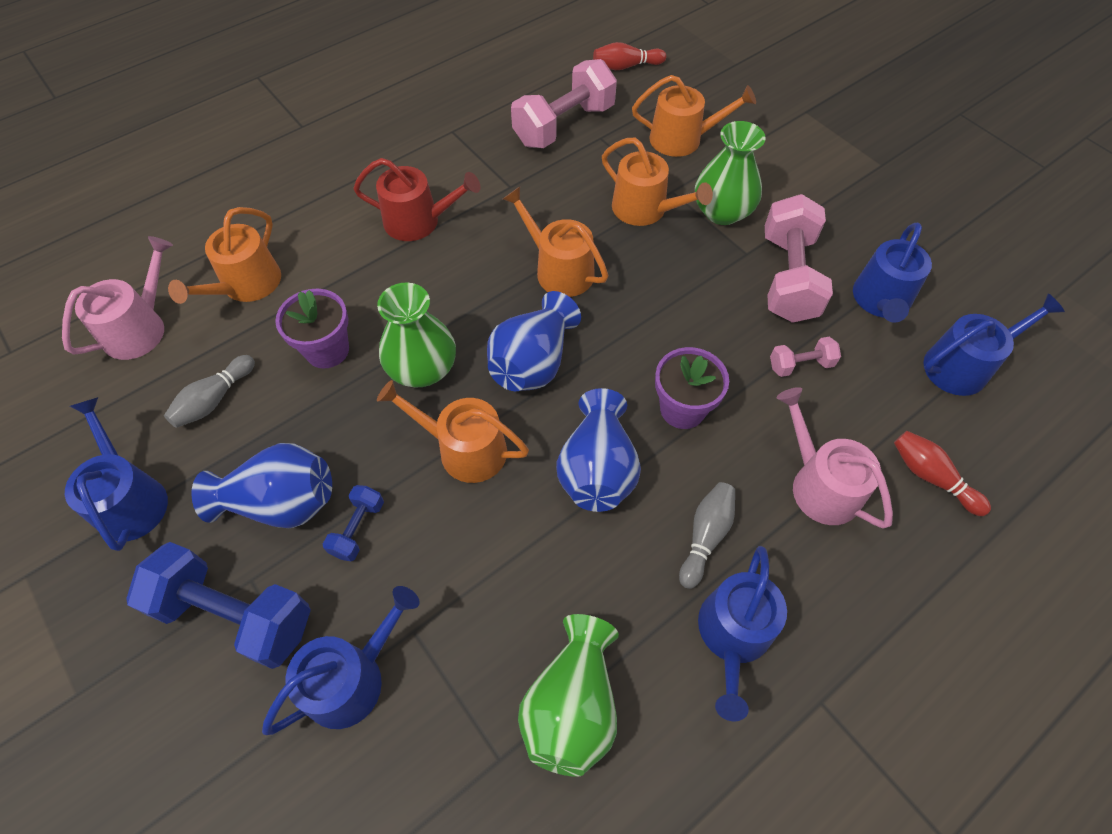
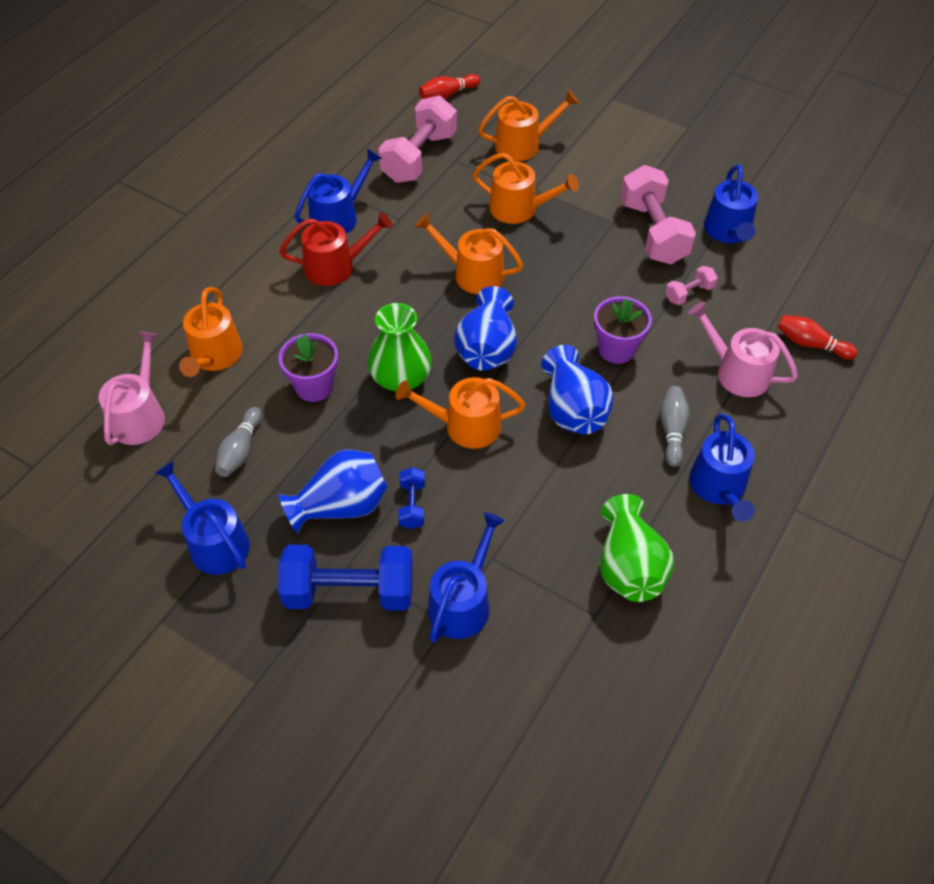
camera: 20 degrees left, 5 degrees down
green vase [695,121,766,225] -> none
blue watering can [923,293,1065,396] -> blue watering can moved to [295,148,382,234]

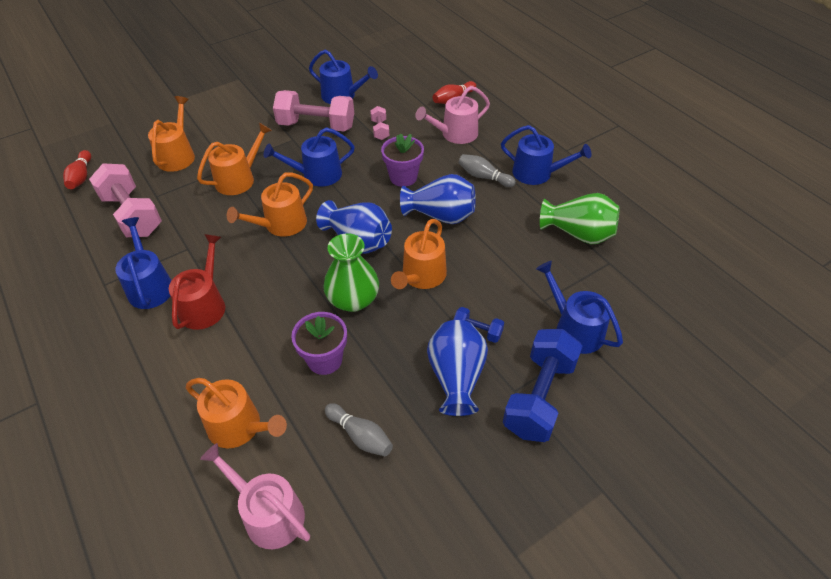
camera: 65 degrees left, 5 degrees down
blue watering can [155,461,250,575] -> blue watering can moved to [264,127,355,187]

